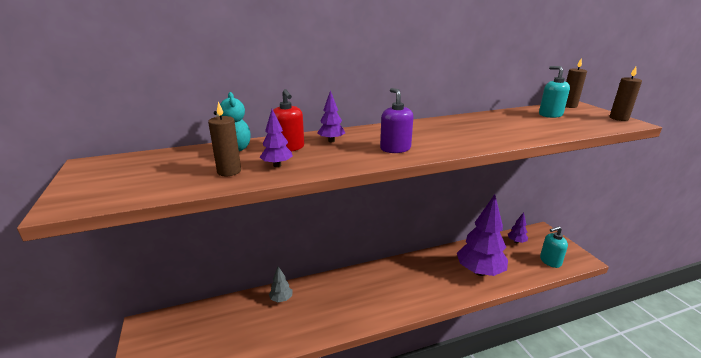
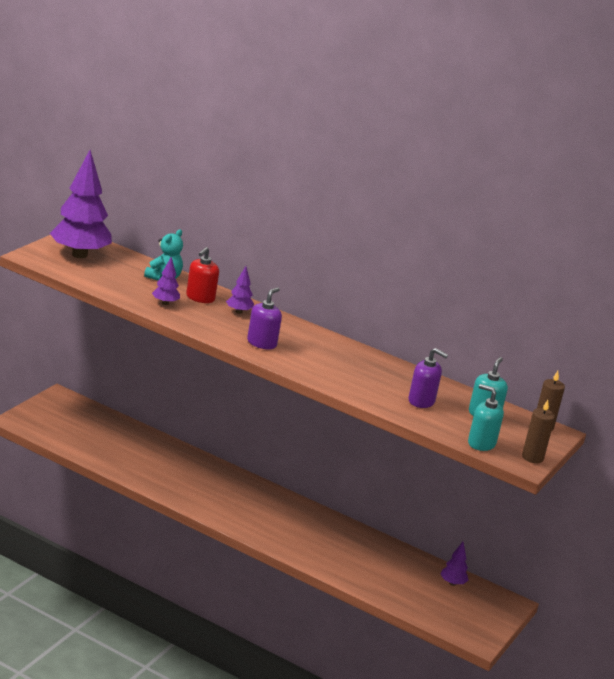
camera: 45 degrees right, 0 degrees up
brown candle [208,102,241,176] -> none
grey tree [269,266,293,302] -> none
purple tree [457,194,508,276] -> purple tree moved to [50,150,112,258]
turquoise soap dispenser [540,226,568,268] -> turquoise soap dispenser moved to [468,384,504,451]
none -> purple soap dispenser [408,348,448,408]

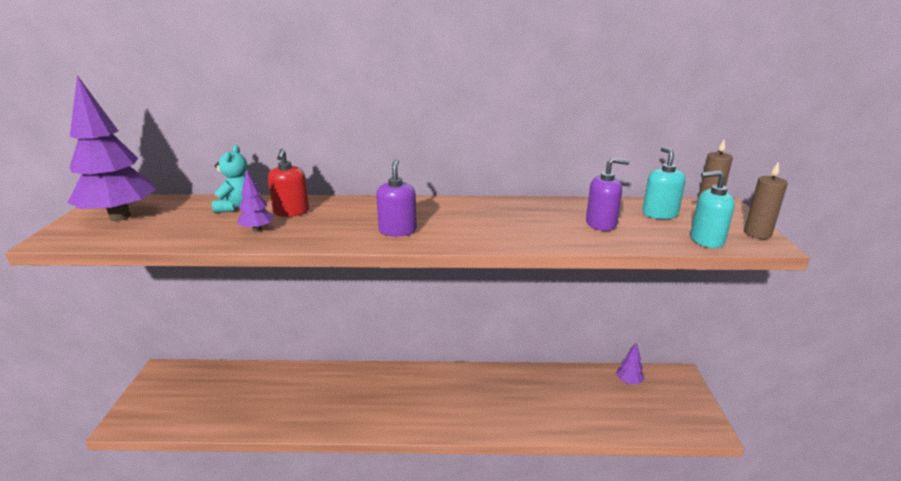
camera: 25 degrees left, 0 degrees up
purple tree [226,266,254,314] -> none

